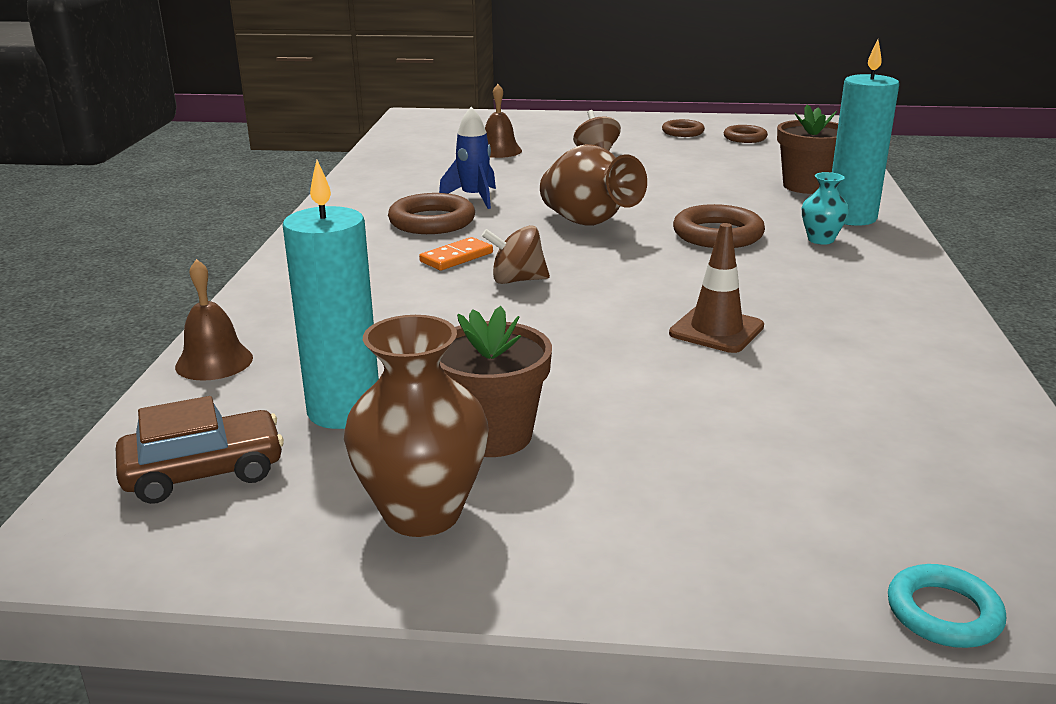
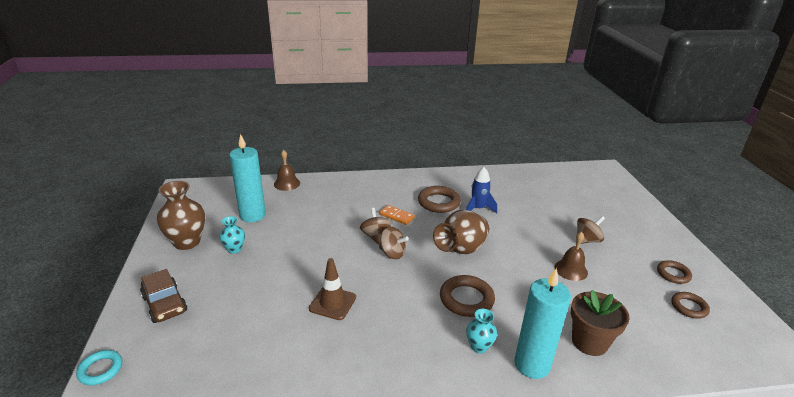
camera: 75 degrees right, 5 degrees up
brown car [116,396,284,504] -> brown car moved to [140,269,187,323]
brown flower pot [440,306,552,457] -> turquoise vase [219,216,245,254]
brown bell [485,84,522,158] -> brown bell moved to [555,232,588,281]
none -> brown spinning top [379,227,409,259]

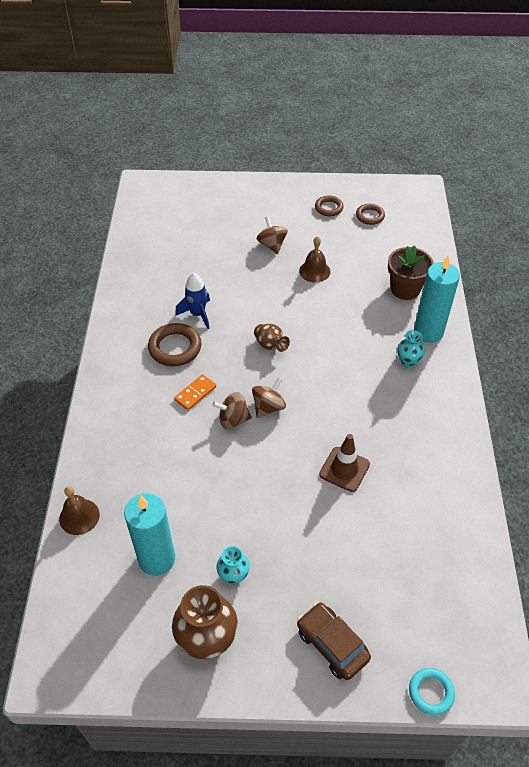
camera: 80 degrees left, 20 degrees up
brown car [140,269,187,323] -> brown car turned 105 degrees counterclockwise [297,602,371,680]
brown vase [433,210,489,254] -> brown vase [254,324,290,352], size x0.54
brown ring [440,275,495,317] -> none

